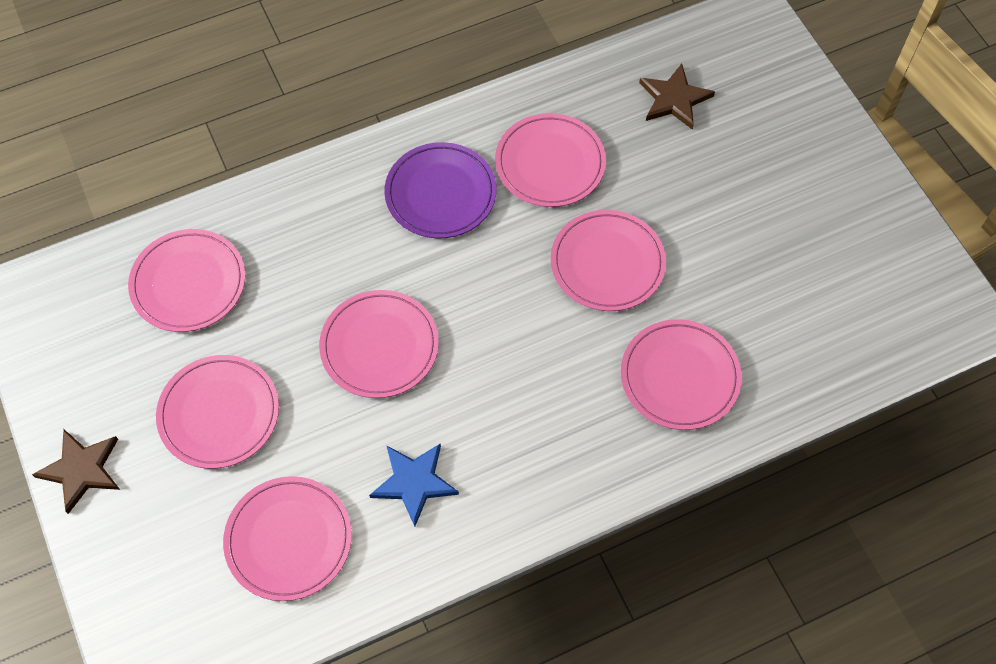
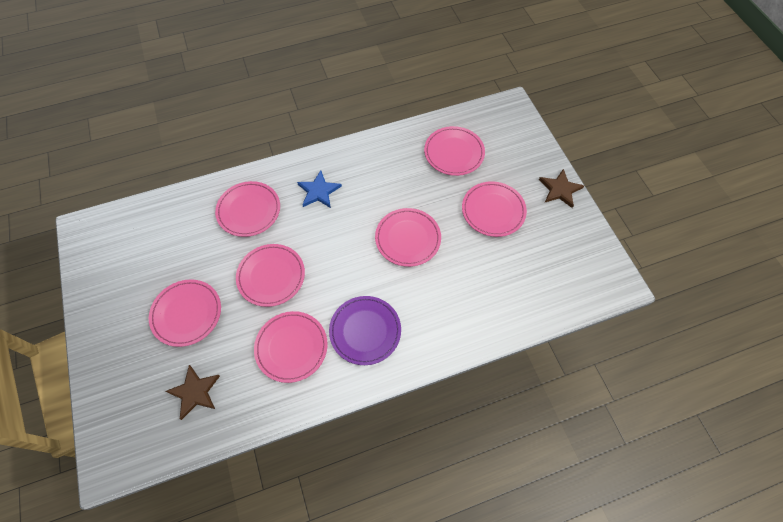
camera: 175 degrees left, 0 degrees up
pink plate [128,229,246,332] -> pink plate moved to [149,279,221,347]
blue star [369,443,459,527] -> blue star moved to [297,170,342,208]

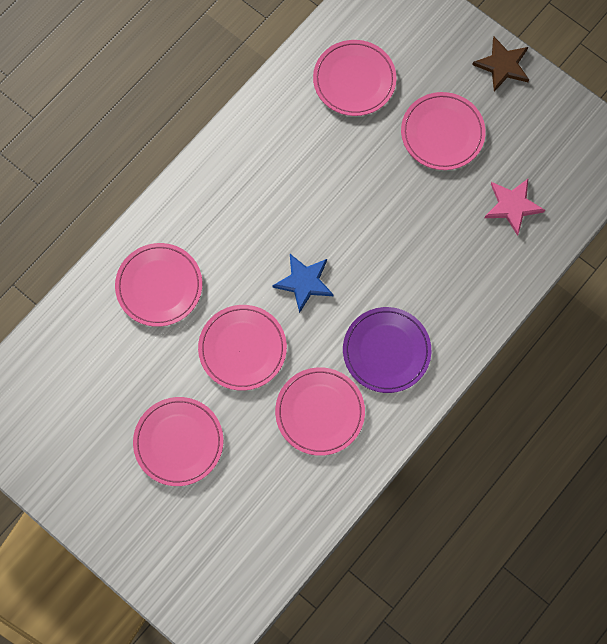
camera: 30 degrees left, 10 degrees up
brown star [165,365,220,420] -> none
blue star [297,170,342,208] -> blue star moved to [272,254,334,313]
pink plate [375,208,441,267] -> none
none -> pink star [485,179,545,236]

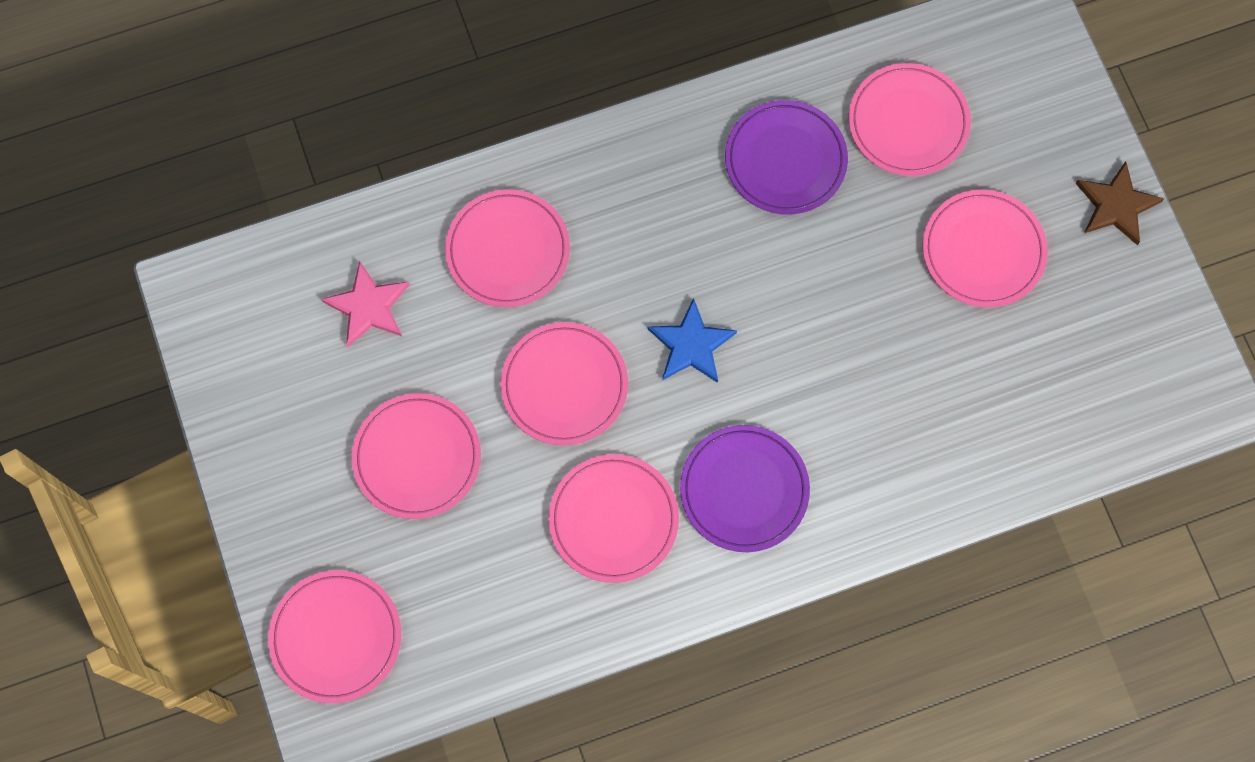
camera: 30 degrees right, 0 degrees up
pink star [485,179,545,236] -> pink star moved to [321,261,410,347]
none -> pink plate [268,570,401,703]
none -> purple plate [725,100,848,215]

